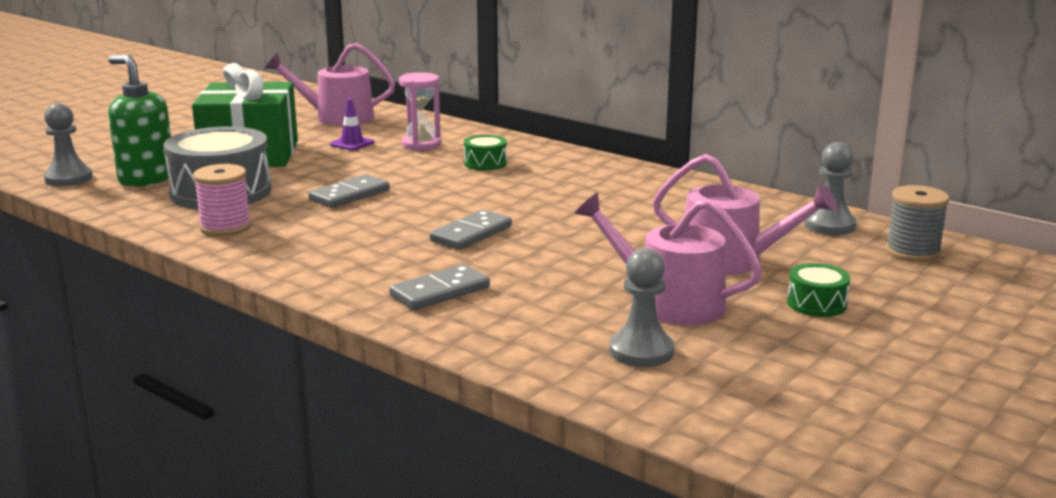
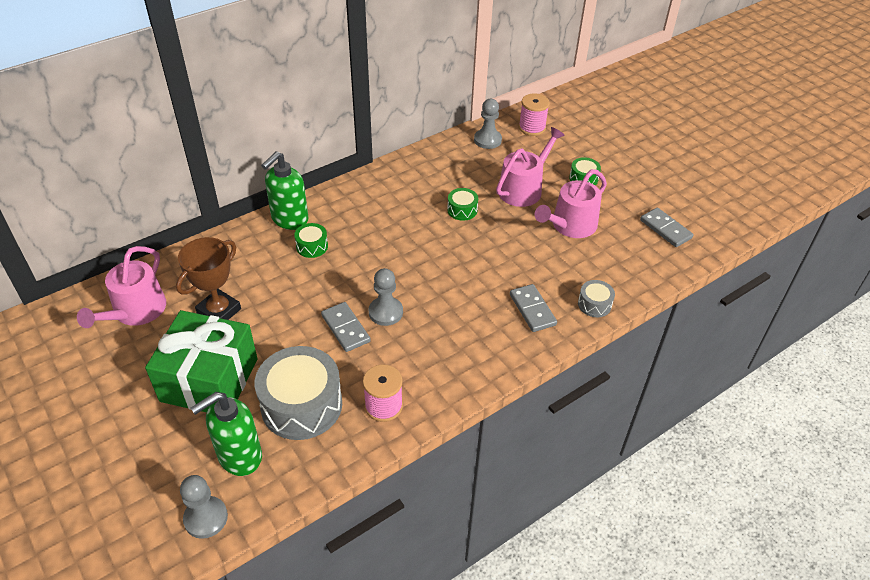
camera: 75 degrees left, 25 degrees up
purple traffic cone [330,99,374,150] -> brown trophy [176,237,241,320]
pink hourglass [399,72,441,151] -> none
grey domino [430,210,512,250] -> grey domino moved to [640,207,693,247]
grey pawn [610,248,674,367] -> grey pawn moved to [369,268,403,326]
grey spool [885,185,950,262] -> pink spool [519,93,550,136]
none -> green soap dispenser [261,151,308,230]
none -> green drum [447,188,478,221]
none -> grey drum [578,280,615,317]

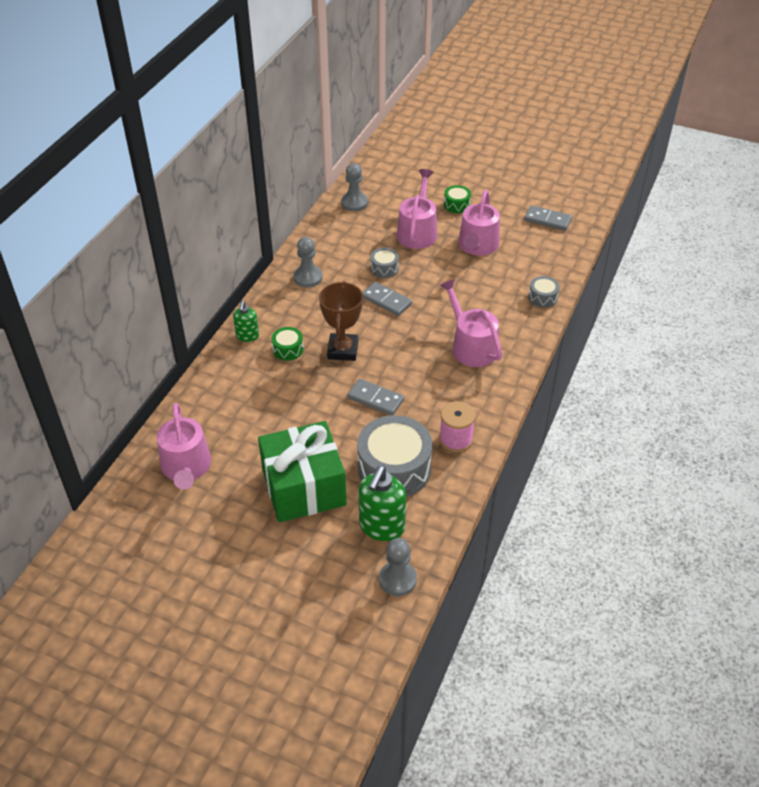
camera: 30 degrees left, 0 degrees up
brown trophy [176,237,241,320] -> brown trophy moved to [319,281,363,361]
green soap dispenser [261,151,308,230] -> green soap dispenser [233,300,259,342], size x0.58
grey pawn [369,268,403,326] -> grey pawn moved to [293,237,323,287]
green drum [447,188,478,221] -> grey drum [370,248,399,278]
grey domino [510,284,557,332] -> grey domino moved to [362,282,412,316]
pink spool [519,93,550,136] -> none
none -> pink watering can [440,279,502,367]

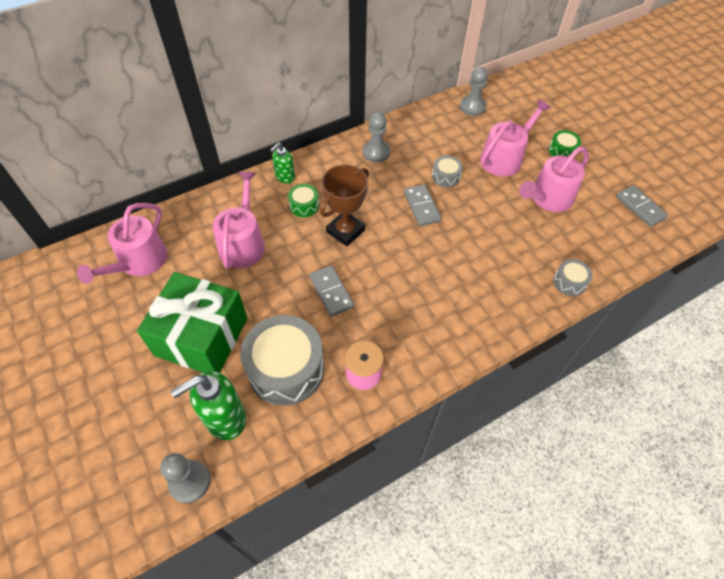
camera: 35 degrees right, 10 degrees up
pink watering can [440,279,502,367] -> pink watering can moved to [213,171,265,269]

